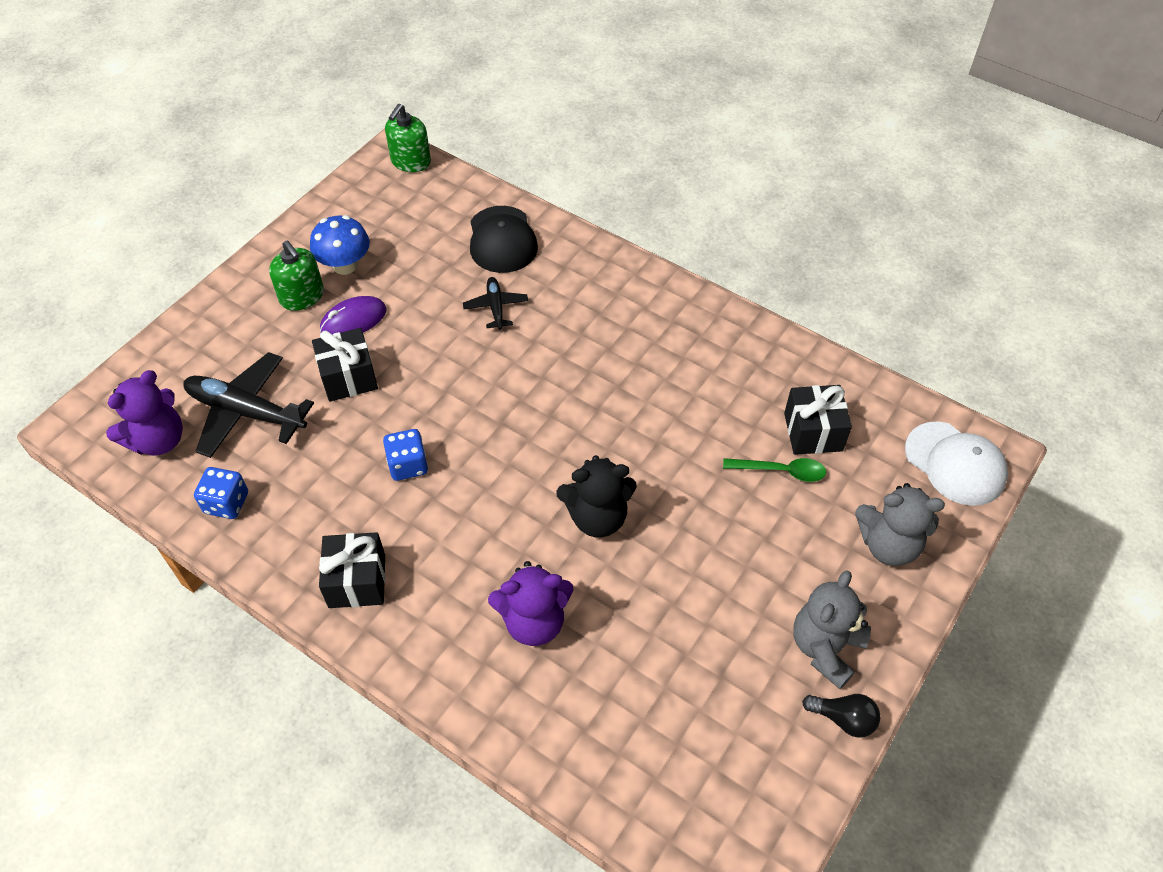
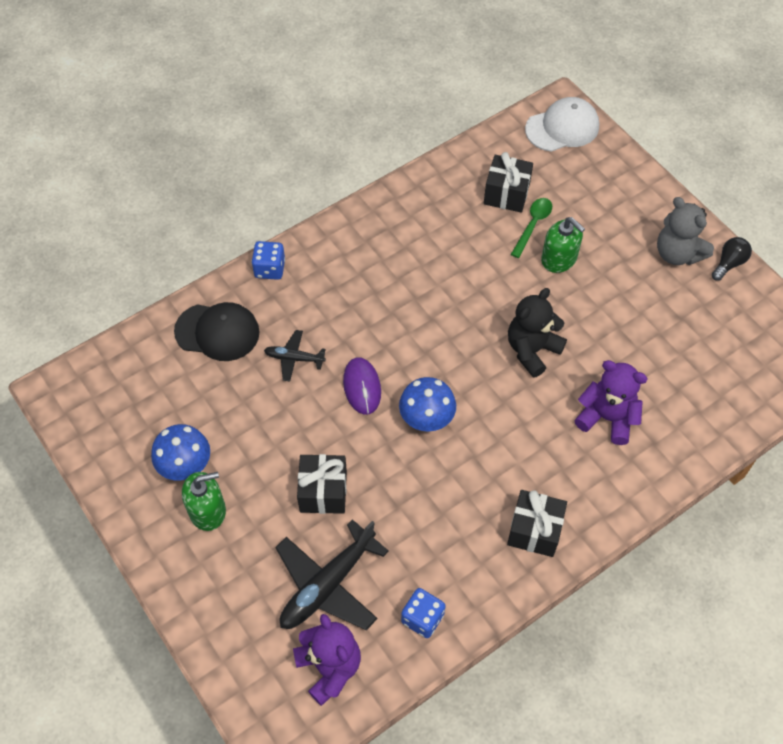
camera: 70 degrees left, 5 degrees up
purple mouse [320,296,387,335] -> purple mouse moved to [343,357,381,415]
blue dice [383,429,428,481] -> blue dice moved to [252,241,285,280]
green soap dispenser [385,104,431,172] -> green soap dispenser moved to [541,217,585,273]
purple teddy bear [488,561,574,646] -> purple teddy bear turned 75 degrees counterclockwise [574,360,648,445]
black teddy bear [556,455,637,537] -> black teddy bear turned 150 degrees counterclockwise [508,288,567,378]
grey teddy bear [855,483,945,566] -> none
none -> blue mushroom [399,377,456,432]

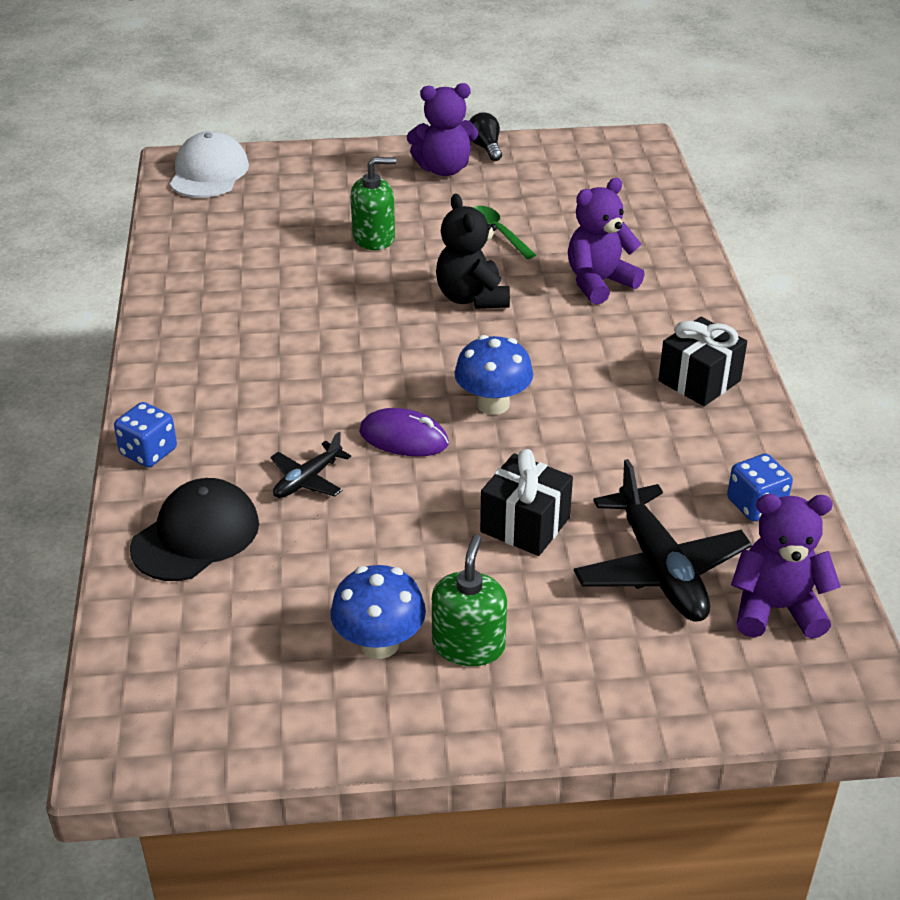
camera: 60 degrees left, 20 degrees down
black gift [484,152,533,213] -> none
green spoon [511,198,552,258] -> green spoon moved to [473,206,536,259]
grey teddy bear [657,197,714,265] -> purple teddy bear [407,83,478,176]

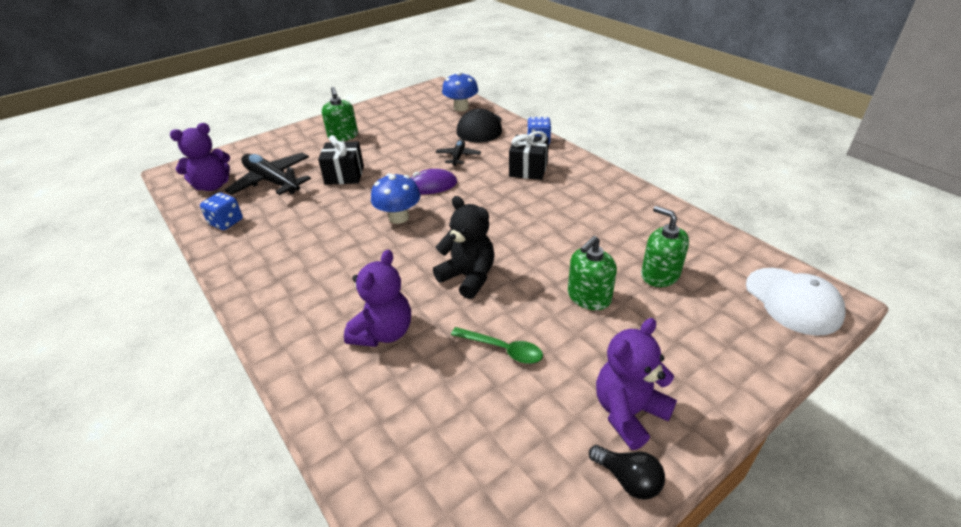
camera: 150 degrees right, 0 degrees up
blue mushroom [330,565,426,659] -> blue mushroom moved to [442,72,478,111]
black gift [659,317,747,406] -> black gift moved to [509,131,549,180]
none -> green soap dispenser [641,206,689,287]

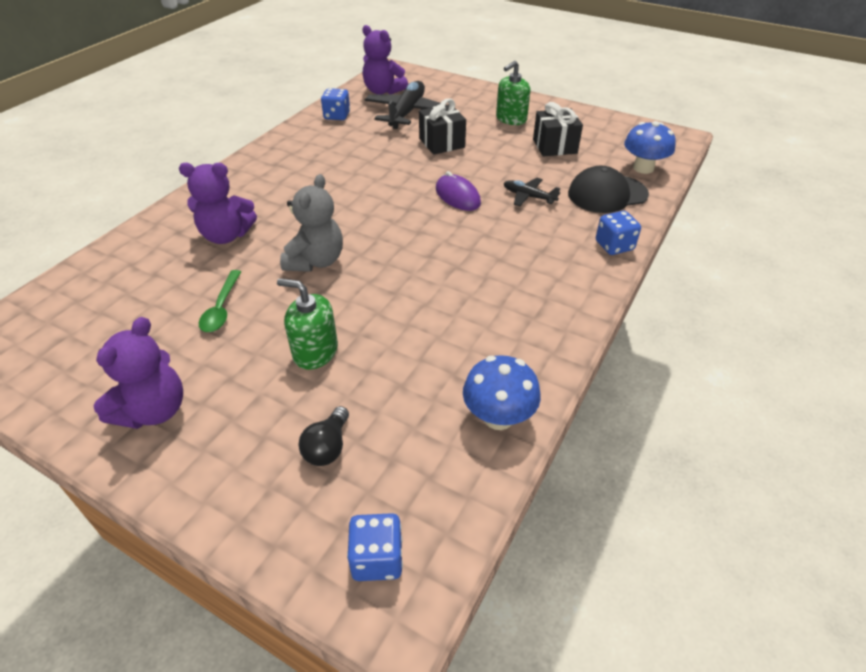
camera: 65 degrees right, 5 degrees up
blue mushroom [371,173,420,224] -> blue mushroom moved to [463,355,541,430]
black teddy bear [433,196,495,299] -> grey teddy bear [280,174,343,272]
black plane [436,139,481,166] -> black plane turned 135 degrees counterclockwise [504,178,560,206]
black gift [509,131,549,180] -> black gift moved to [533,102,583,157]
black light bulb [589,445,665,500] -> black light bulb moved to [299,406,349,466]
purple teddy bear [596,318,677,450] -> purple teddy bear turned 90 degrees clockwise [94,317,183,429]
green soap dispenser [641,206,689,287] -> none
white cap [746,268,846,336] -> blue dice [347,513,403,581]

